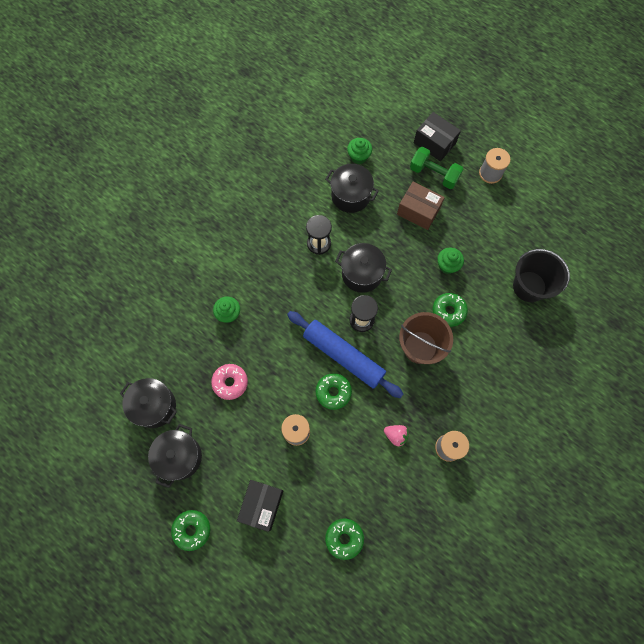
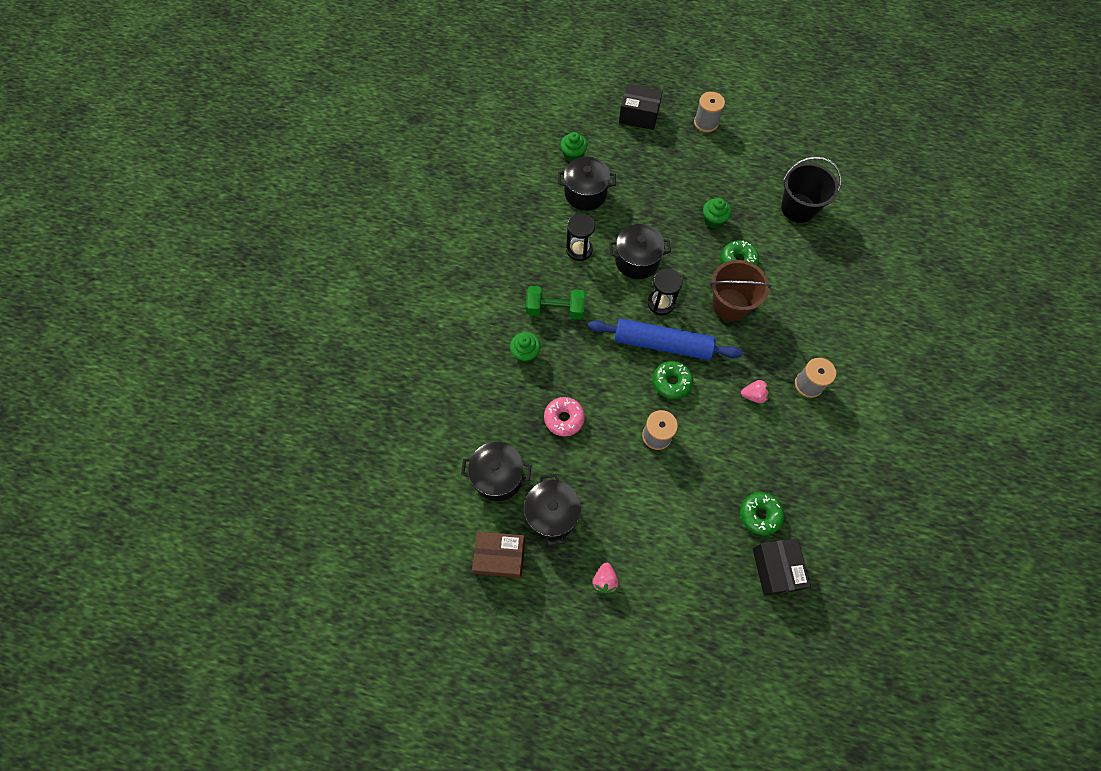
camera: 25 degrees left, 5 degrees down
green donut [171,510,210,551] -> pink strawberry [593,562,619,593]
black box [237,480,283,532] -> black box moved to [753,538,811,596]
brown box [397,182,445,230] -> brown box moved to [472,531,525,578]
green dumbbell [410,147,463,189] -> green dumbbell moved to [526,286,586,320]

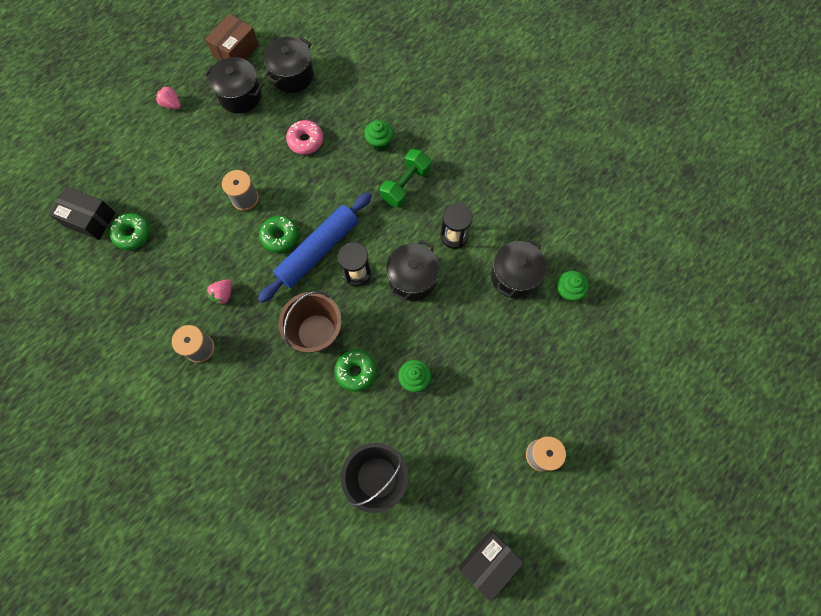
camera: 120 degrees right, 5 degrees up
black box [619,84,663,130] -> black box moved to [458,531,524,602]

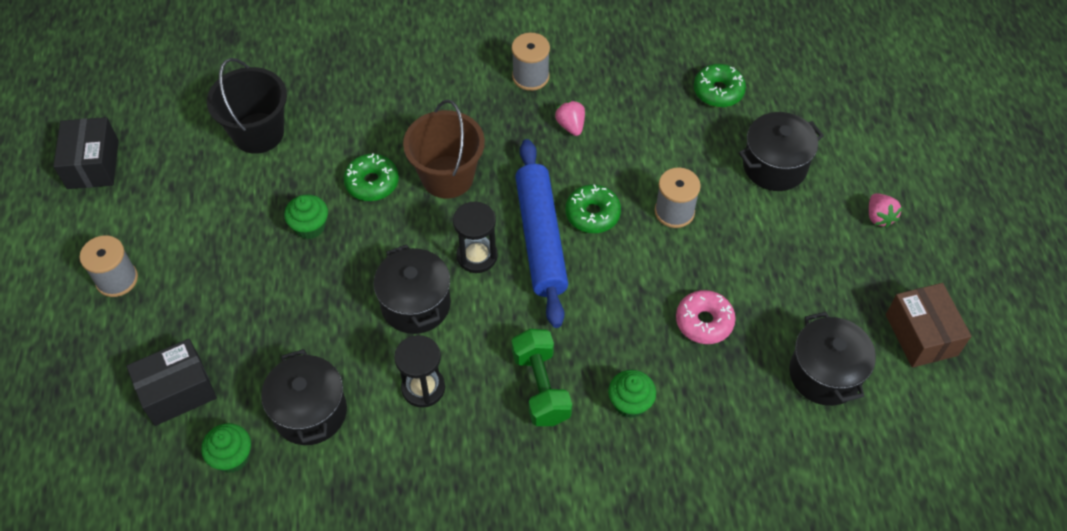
camera: 130 degrees right, 15 degrees down
black box [49,187,116,240] -> black box moved to [126,339,217,426]
pink strawberry [155,86,181,109] -> pink strawberry turned 90 degrees clockwise [869,193,902,228]
black pot [204,57,263,113] -> black pot moved to [739,112,824,191]

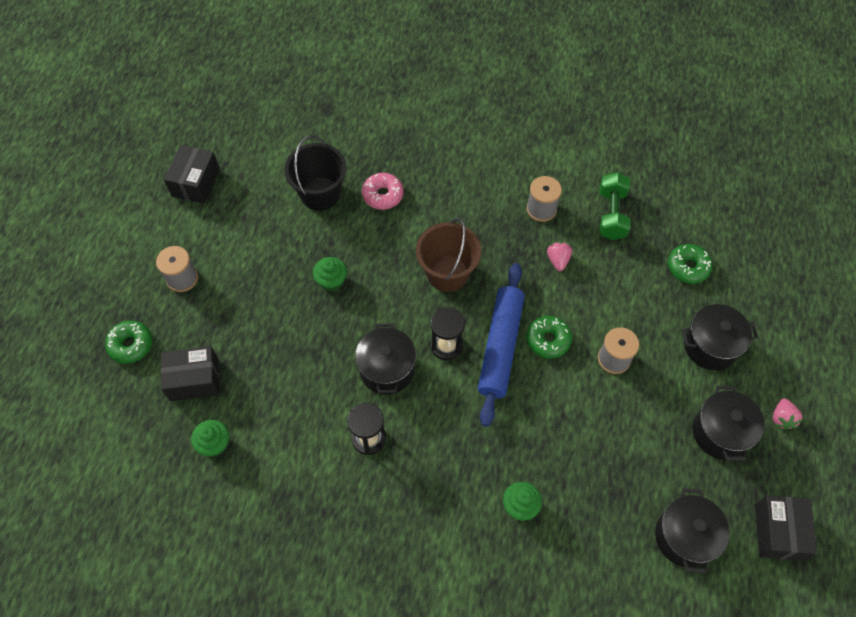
camera: 20 degrees right, 5 degrees up
black pot [261,349,347,445] -> black pot moved to [693,386,765,461]
green donut [344,154,399,201] -> green donut moved to [105,321,152,364]
green dumbbell [512,329,572,426] -> green dumbbell moved to [599,172,631,240]
pink donut [676,290,736,344] -> pink donut moved to [362,173,404,210]
brown box [886,283,971,368] -> black box [755,495,817,561]

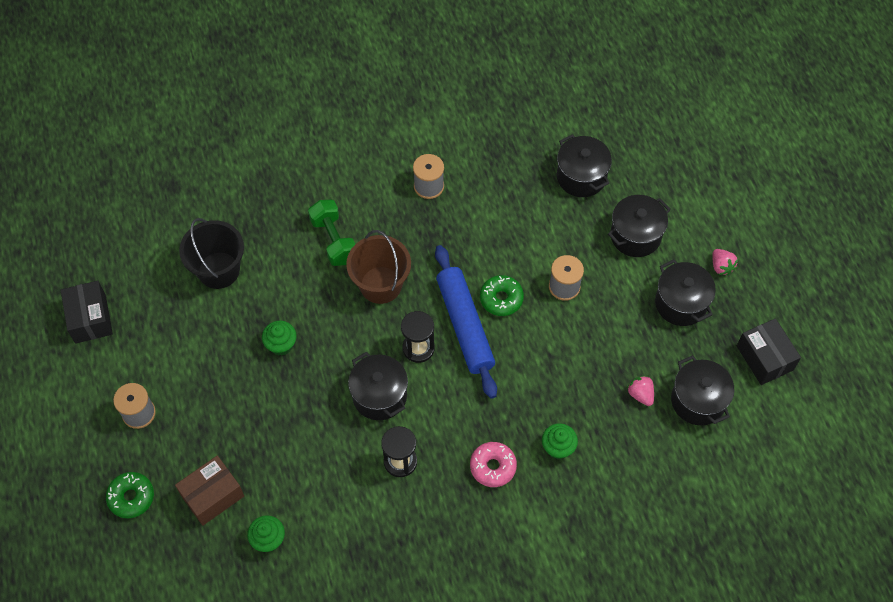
camera: 30 degrees left, 0 degrees up
black box [161,346,220,401] -> brown box [175,456,244,526]
pink donut [362,173,404,210] -> pink donut moved to [470,442,517,487]
pink strawberry [547,242,572,271] -> pink strawberry moved to [627,375,654,406]
green dumbbell [599,172,631,240] -> green dumbbell moved to [308,200,355,266]
green donut [668,244,713,284] -> black pot [557,134,612,197]

